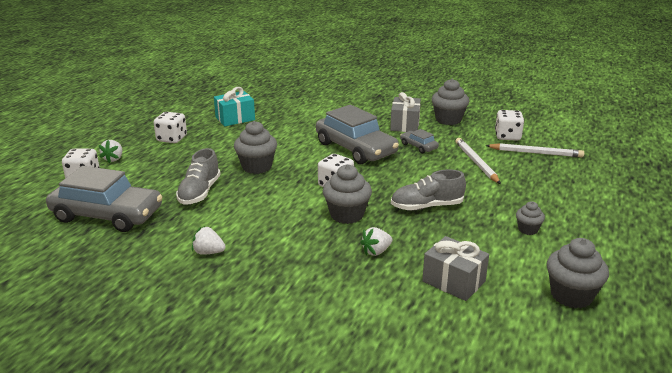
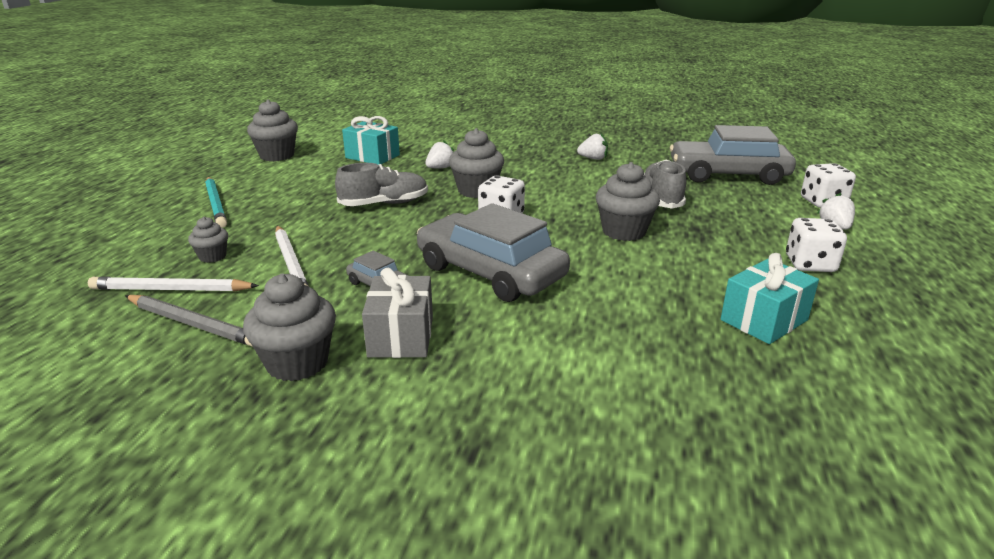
camera: 170 degrees right, 0 degrees up
grey gift [422,236,489,301] -> turquoise gift [342,116,400,164]
white dice [495,110,524,141] -> grey pencil [125,295,253,347]
grey cupcake [516,201,545,235] -> grey cupcake moved to [188,217,228,263]
none -> turquoise pencil [205,177,227,228]

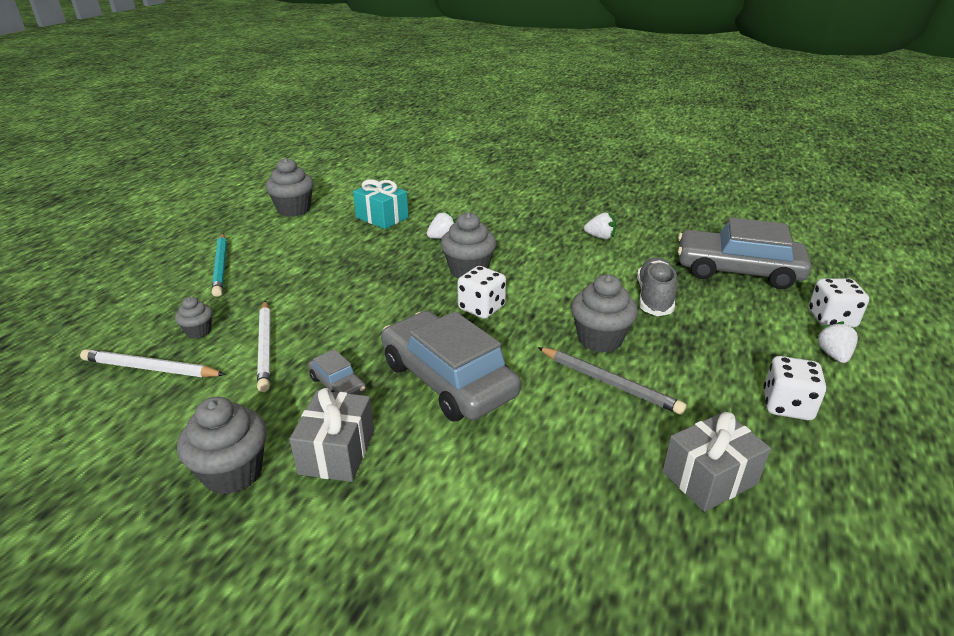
camera: 10 degrees right, 5 degrees up
grey pencil [125,295,253,347] -> grey pencil moved to [537,347,686,415]
grey shoe [335,163,428,206] -> none
turquoise gift [721,253,819,344] -> grey gift [663,411,771,512]

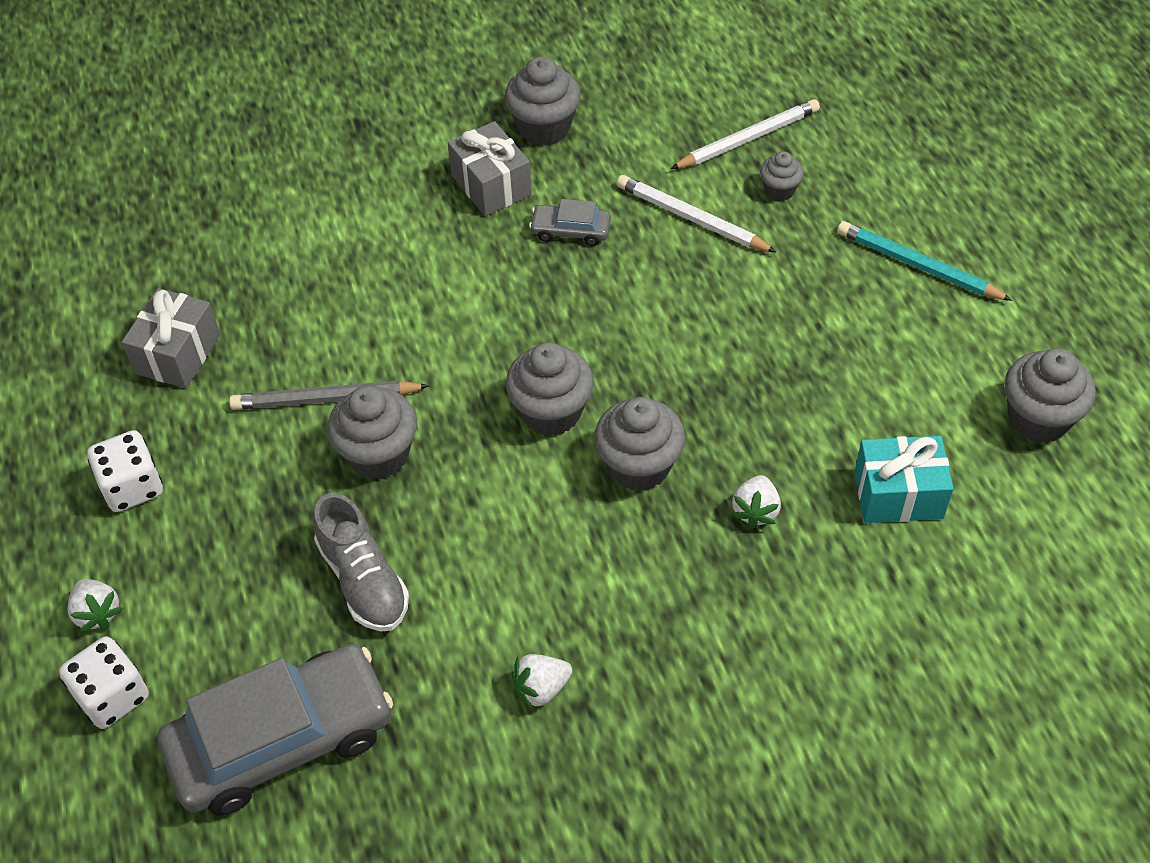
camera: 140 degrees right, 20 degrees up
grey car [381,311,521,421] -> none
white dice [457,266,506,319] -> grey cupcake [506,342,594,436]

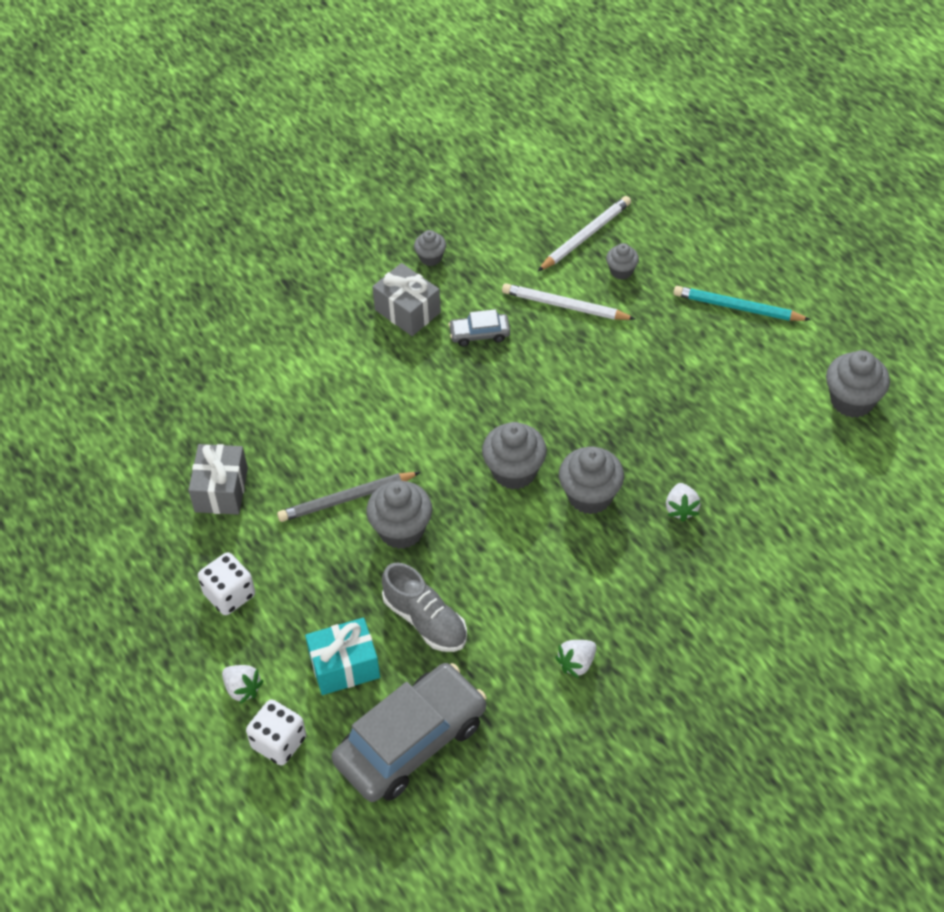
camera: 15 degrees left, 0 degrees up
grey cupcake [505,57,581,146] -> grey cupcake [414,230,446,266], size x0.56
turquoise gift [855,436,954,523] -> turquoise gift moved to [305,618,380,695]

